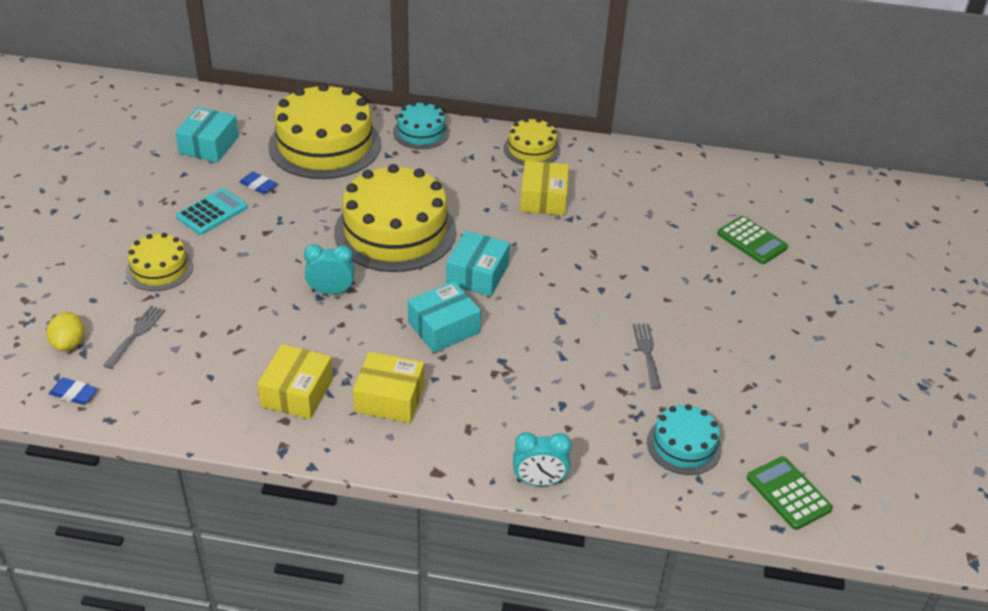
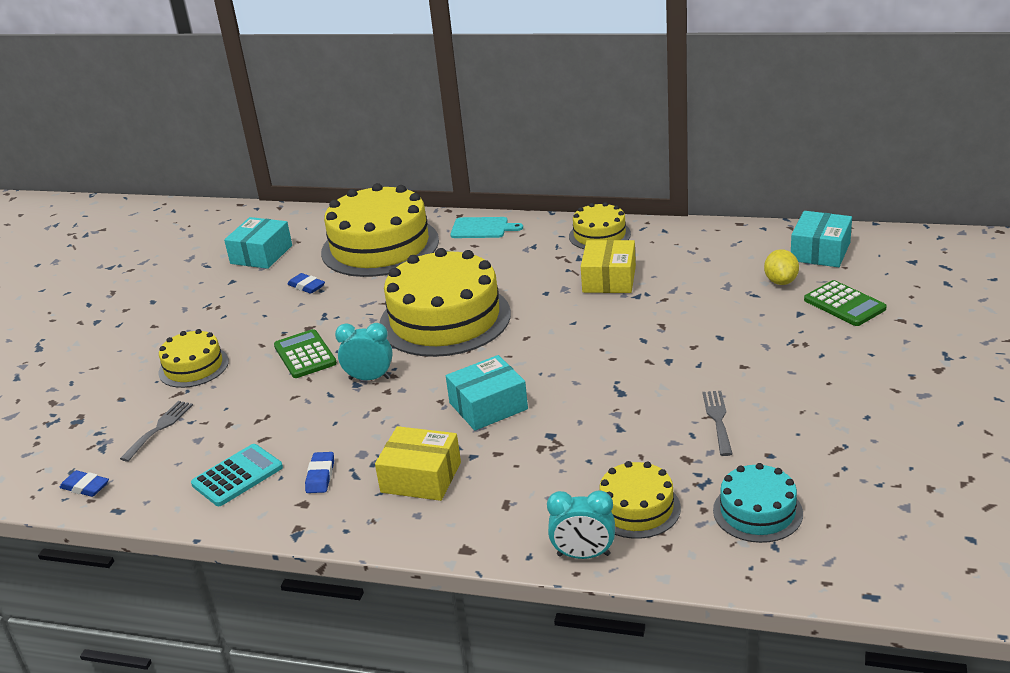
camera: 10 degrees right, 10 degrees down
yellow lemon [46,312,84,351] -> yellow lemon moved to [764,249,799,285]
turquoise calculator [176,188,248,235] -> turquoise calculator moved to [191,444,283,506]
yellow box [257,344,333,419] -> blue eraser [305,452,334,493]
turquoise cake [393,102,450,149] -> turquoise cutting board [450,217,523,238]
turquoise box [446,231,510,296] -> turquoise box moved to [791,211,852,267]
green calculator [747,456,833,530] -> green calculator moved to [274,329,337,378]
none -> yellow cake [599,461,681,539]

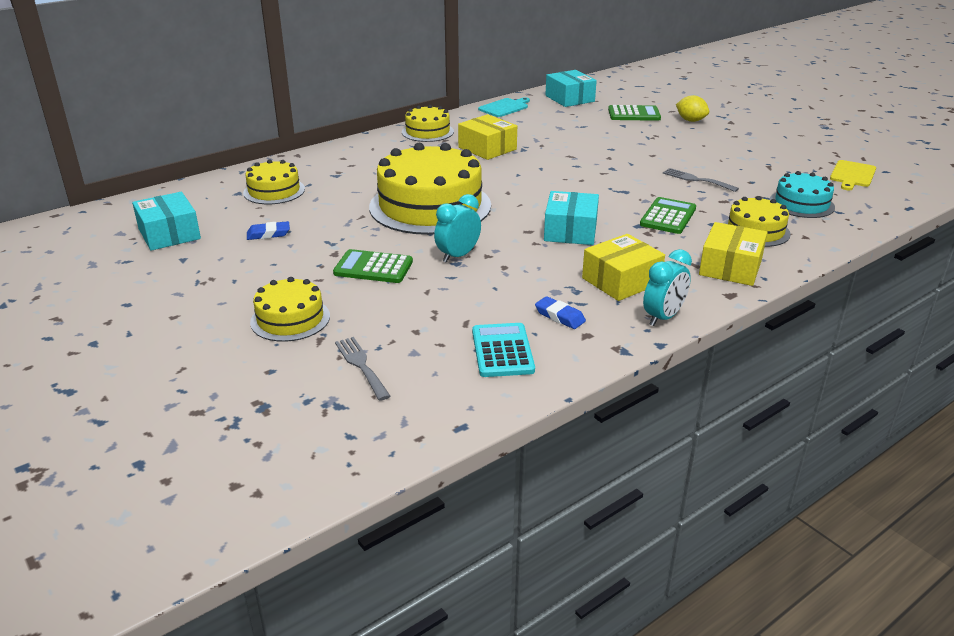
camera: 55 degrees left, 0 degrees up
blue eraser [59,470,109,497] -> none
yellow cake [321,183,439,277] -> yellow cake [243,159,305,204], size x0.51
turquoise cutting board [450,217,523,238] -> turquoise cutting board moved to [478,97,530,117]
turquoise clock [547,490,615,559] -> turquoise clock moved to [643,249,692,326]
yellow lemon [764,249,799,285] -> yellow lemon moved to [676,95,709,122]
none -> green calculator [640,197,696,234]
none -> yellow box [699,222,768,286]
none -> yellow cutting board [830,160,876,190]

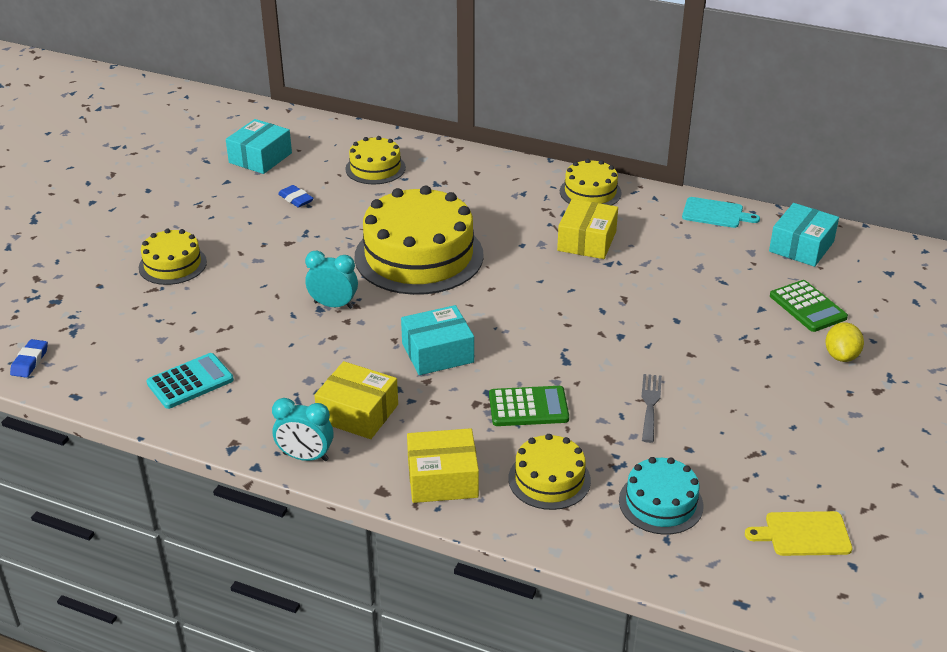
camera: 60 degrees right, 5 degrees up
green calculator [333,249,413,283] -> none
grey fork [335,337,390,401] -> none
blue eraser [535,296,586,329] -> blue eraser moved to [10,339,48,378]

